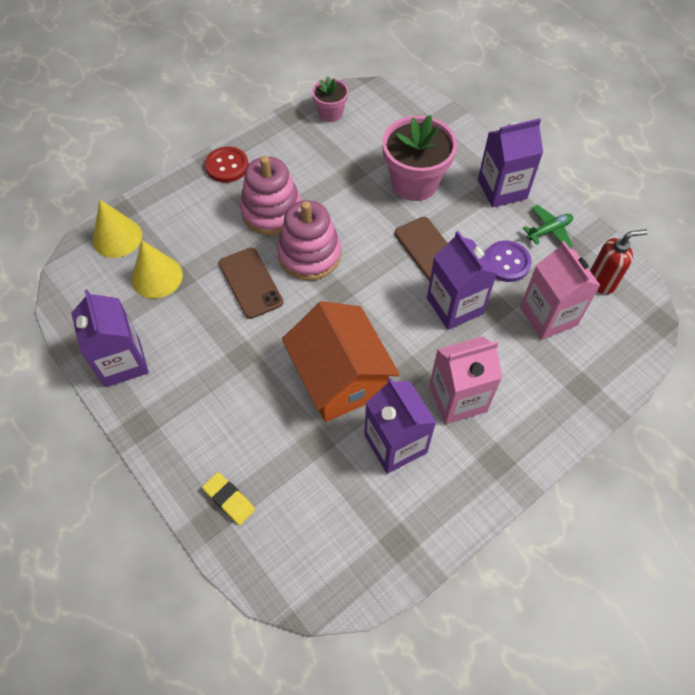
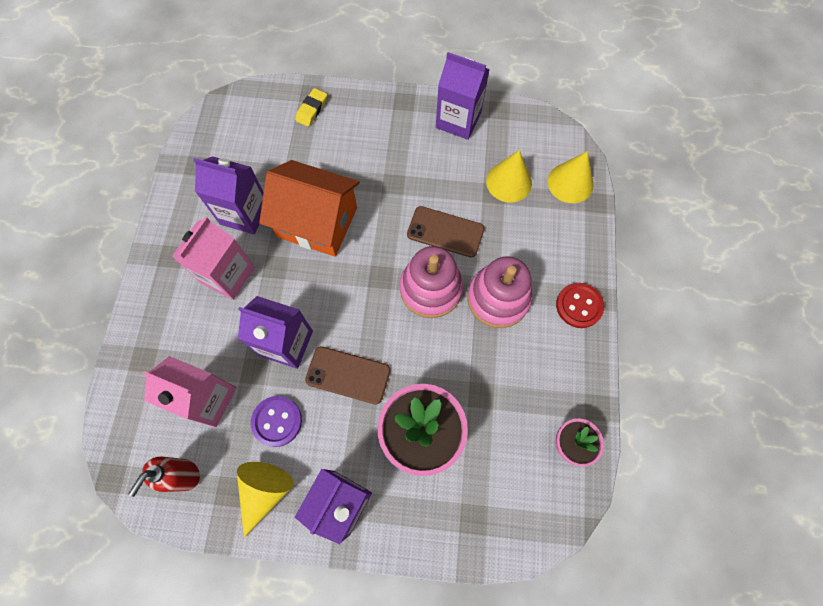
camera: 135 degrees right, 10 degrees up
yellow eraser [202,472,255,525] -> yellow eraser turned 60 degrees counterclockwise [295,88,327,127]
green plane [523,205,573,248] -> yellow cone [237,462,294,537]

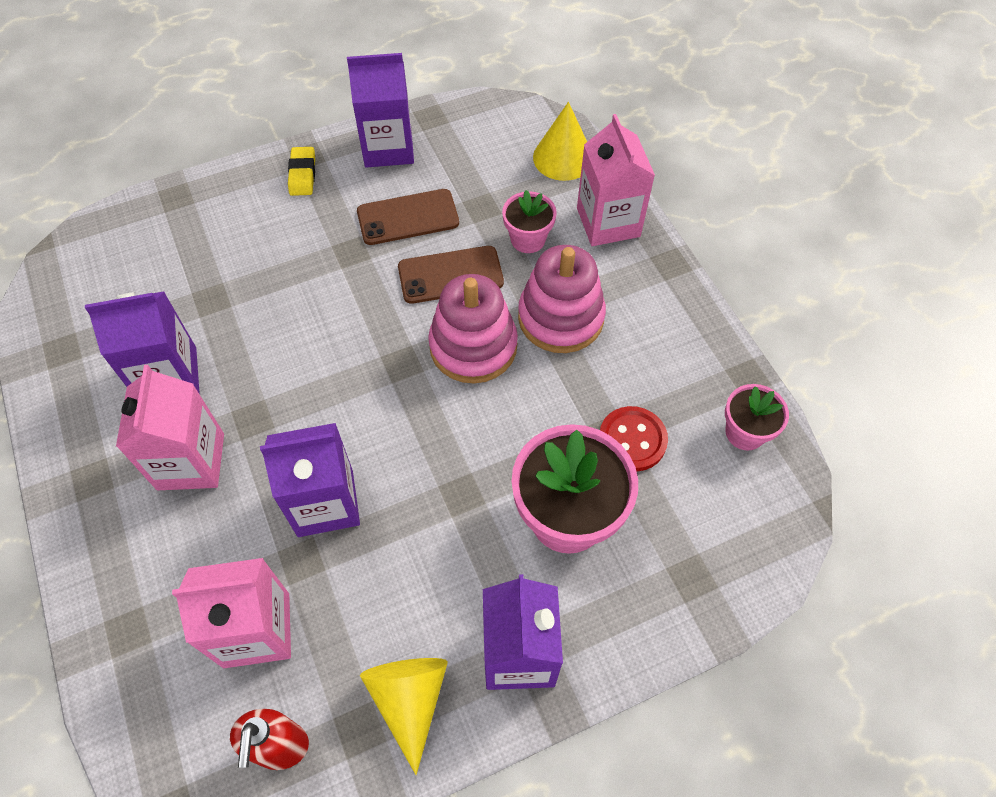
camera: 30 degrees left, 10 degrees down
purple button [251,396,302,447] -> none
orange house [259,160,360,257] -> none
yellow eraser [295,88,327,127] -> yellow eraser moved to [288,147,315,196]
brown phone [305,346,390,405] -> brown phone moved to [357,189,459,245]
yellow cone [486,150,532,202] -> none
red button [556,283,604,328] -> red button moved to [600,406,668,471]
none -> pink flower pot [502,190,557,253]
none -> pink carton [577,114,655,246]

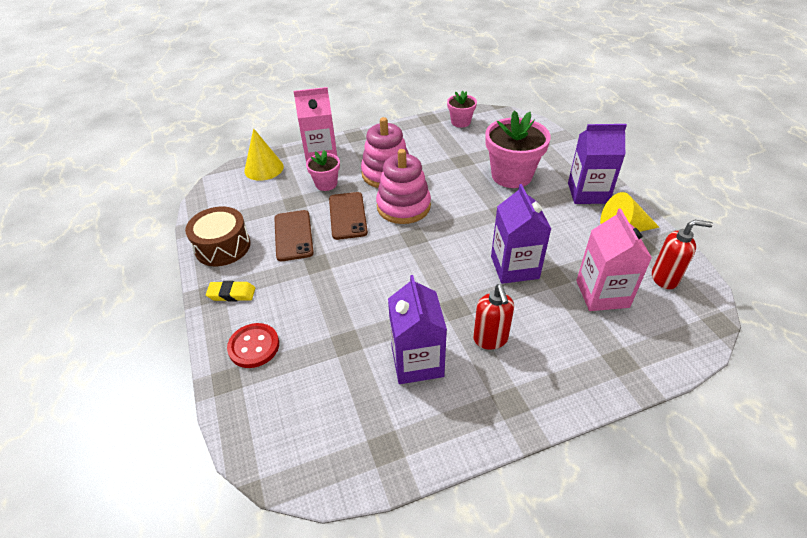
camera: 85 degrees left, 15 degrees down
pink carton [116,365,224,490] -> red soap dispenser [473,284,514,350]
purple carton [347,53,414,168] -> brown drum [185,207,251,266]
red button [600,406,668,471] -> red button moved to [227,323,279,368]

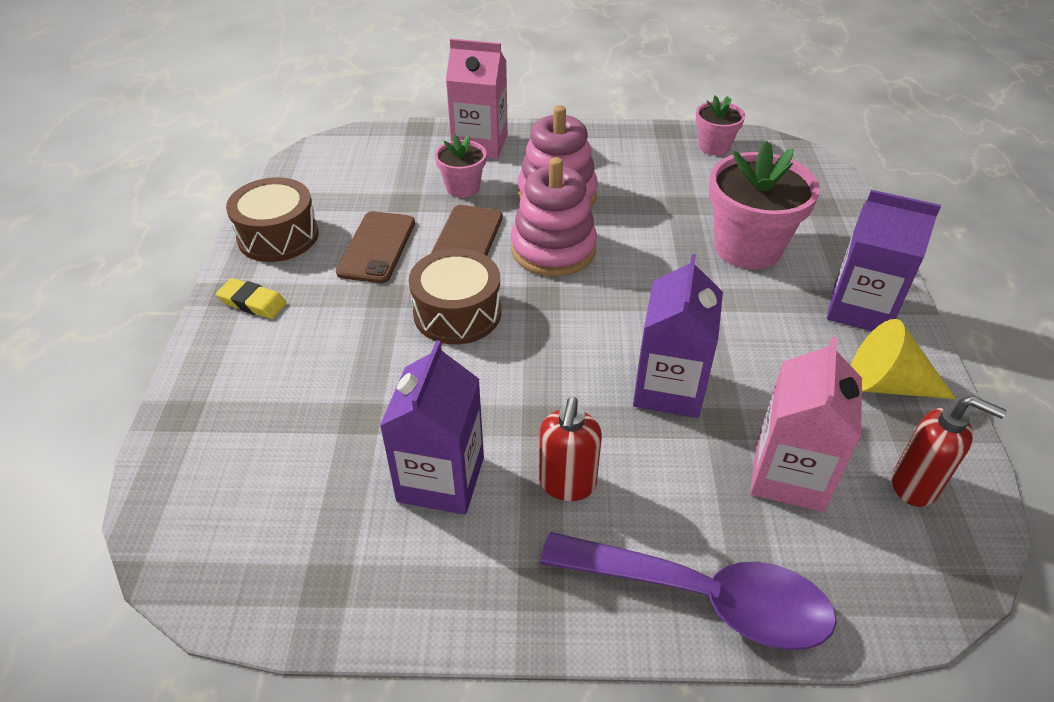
camera: 20 degrees right, 0 degrees up
red button [227,323,279,368] -> none
yellow cone [244,128,284,181] -> none
none -> brown drum [409,248,501,345]
none -> purple spoon [540,532,837,650]

